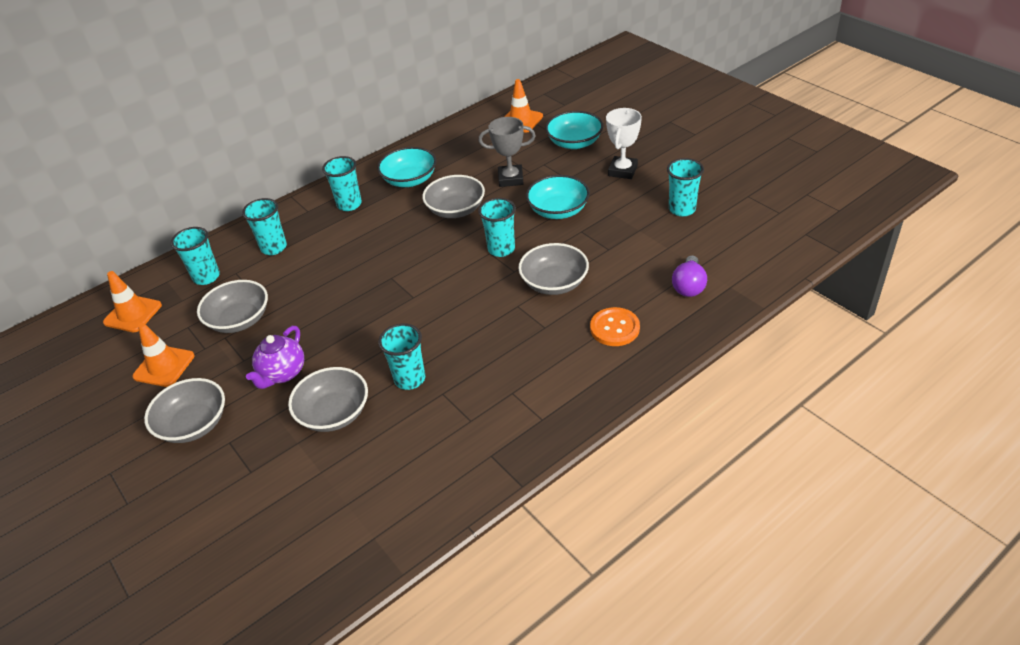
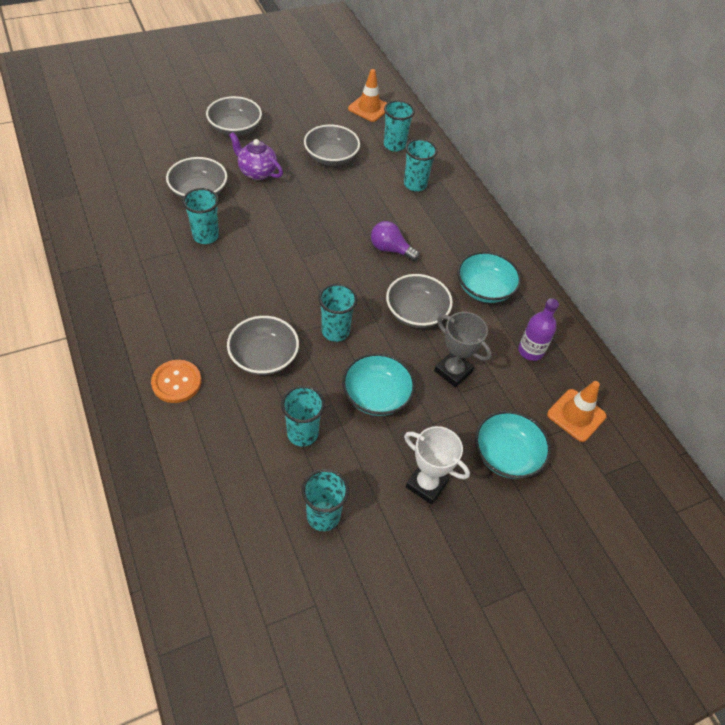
camera: 95 degrees right, 10 degrees up
orange traffic cone [132,323,195,387] -> none
turquoise cup [322,156,362,211] -> turquoise cup moved to [281,385,325,447]
grey trophy [479,117,536,187] -> grey trophy turned 60 degrees counterclockwise [434,312,492,387]
purple light bulb [672,255,707,297] -> purple light bulb moved to [371,221,420,261]
none -> purple bottle [518,298,559,361]

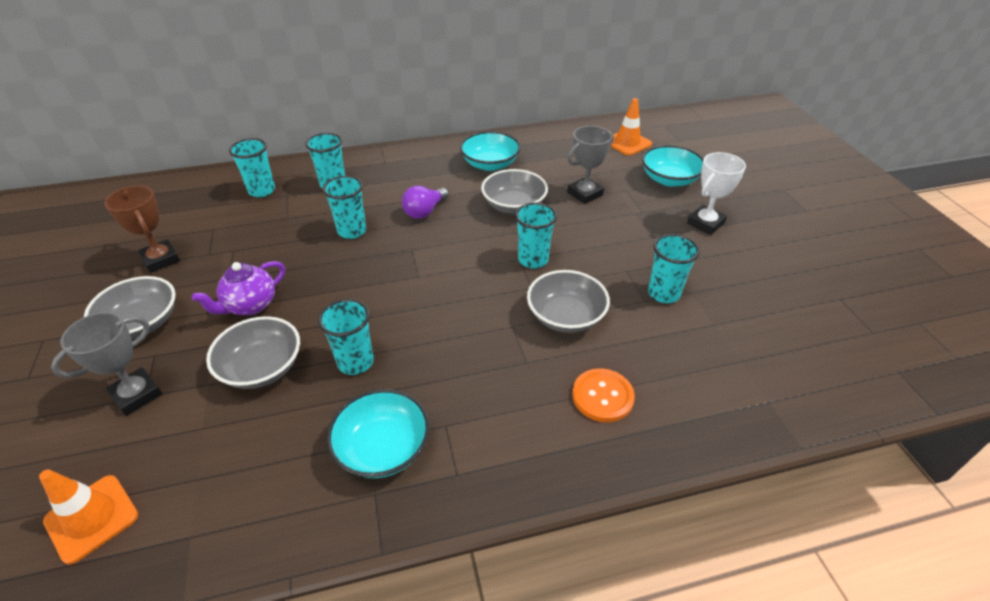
camera: 75 degrees left, 10 degrees down
turquoise cup [302,469,349,531] -> turquoise cup moved to [322,176,366,239]
grey bowl [304,125,360,166] -> none
turquoise bowl [342,353,415,416] -> turquoise bowl moved to [327,389,430,478]
orange traffic cone [348,69,387,122] -> orange traffic cone moved to [39,469,138,565]
purple bottle [518,298,559,361] -> none
none -> grey trophy [51,312,163,416]
none -> brown trophy [104,186,180,273]

